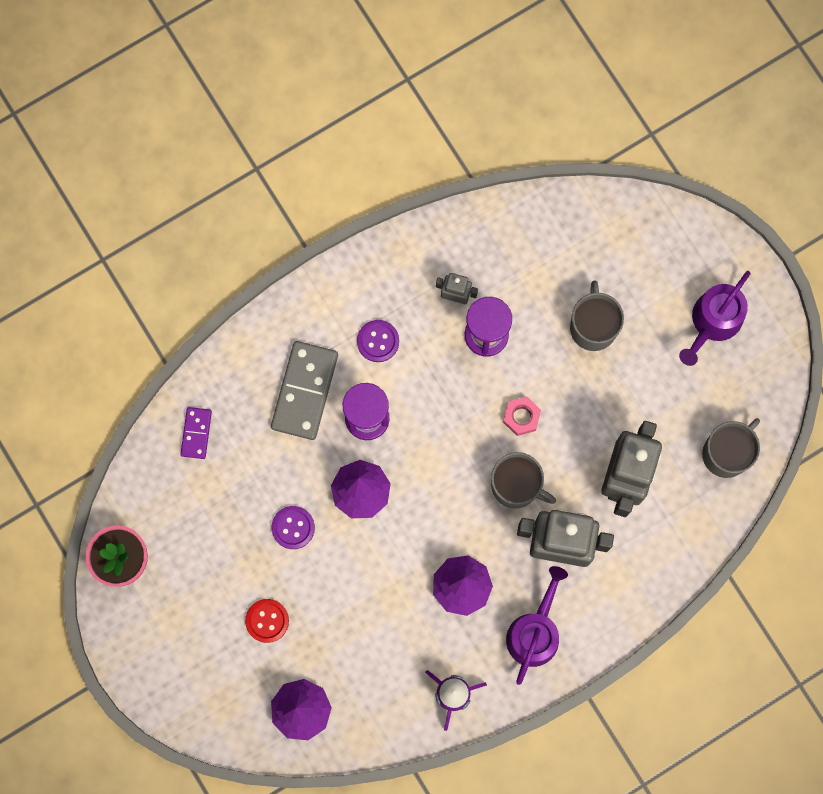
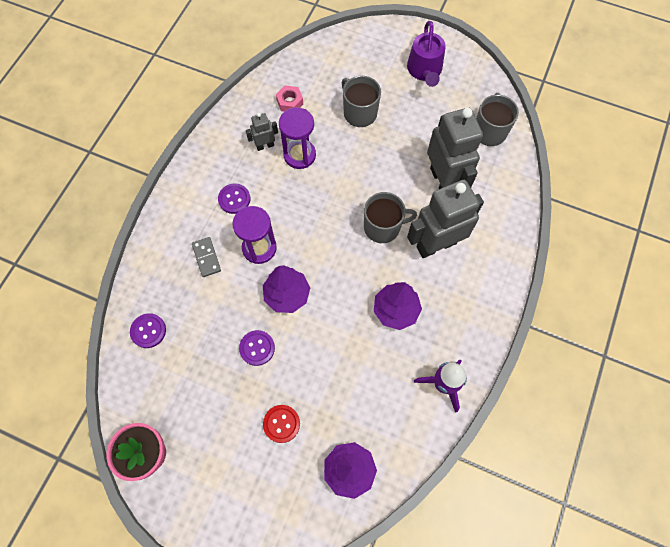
camera: 35 degrees left, 10 degrees down
purple domino [181,407,212,459] -> purple button [130,313,166,348]
grey domino [271,341,338,440] -> grey domino [192,237,221,277], size x0.54
pink nut [503,397,541,436] -> pink nut moved to [276,85,303,112]
purple watering can [506,566,568,685] -> none

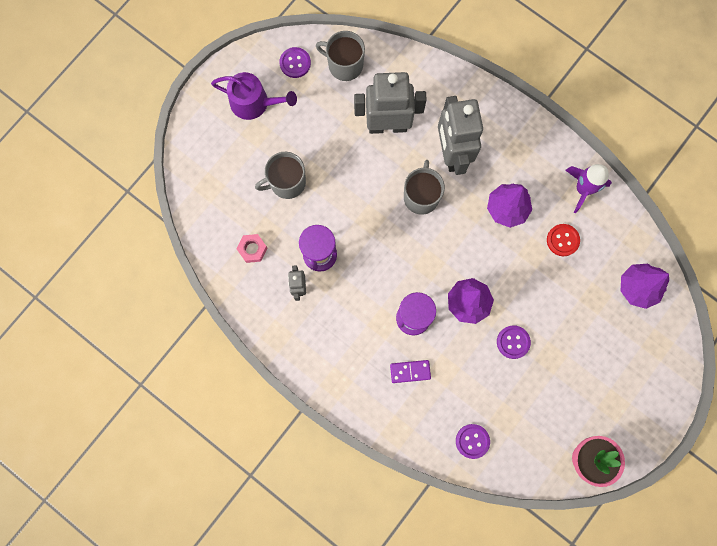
camera: 75 degrees left, 10 degrees up
grey domino [192,237,221,277] -> purple domino [390,360,431,383]
purple button [218,183,250,214] -> purple button moved to [279,47,311,78]
red button [263,405,300,443] -> red button moved to [547,224,580,256]

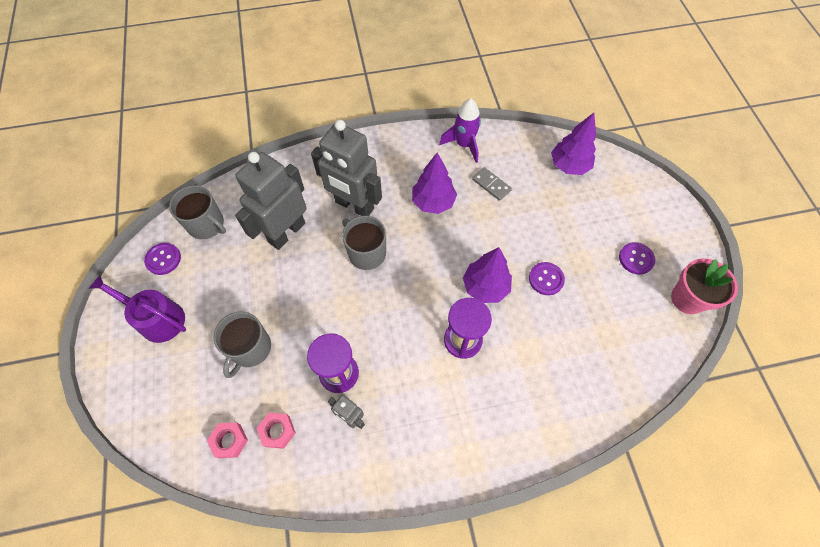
camera: 50 degrees left, 15 degrees down
purple watering can [211,72,297,120] -> purple watering can turned 120 degrees counterclockwise [88,275,186,343]
grey mug [316,31,365,81] -> grey mug turned 120 degrees counterclockwise [169,185,226,239]
purple domino [390,360,431,383] -> none
purple button [456,424,490,459] -> purple button moved to [619,242,655,275]
red button [547,224,580,256] -> grey domino [472,167,512,201]
none -> pink nut [207,422,248,458]

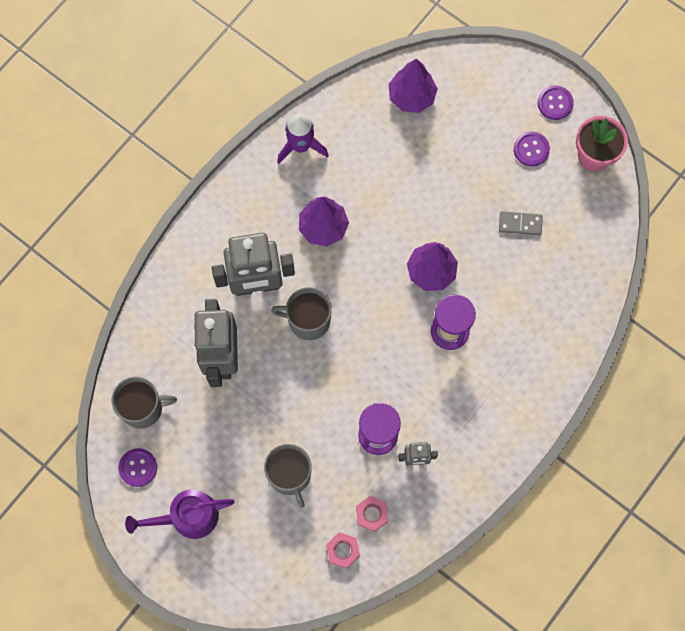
camera: 40 degrees left, 10 degrees up
grey domino [472,167,512,201] -> grey domino moved to [499,211,543,235]
purple button [529,262,565,295] -> purple button moved to [538,85,574,120]

